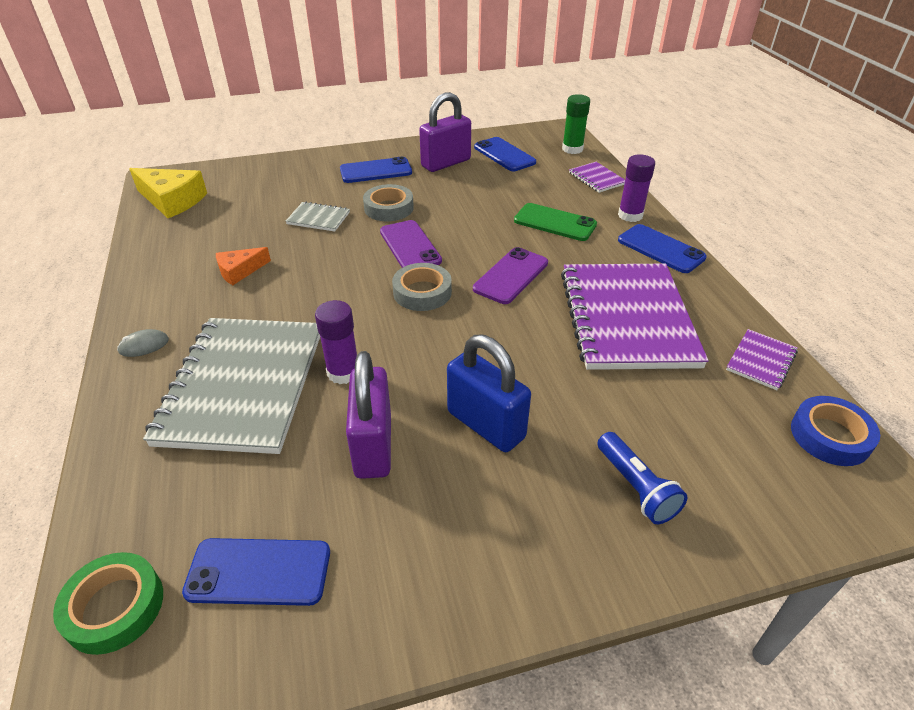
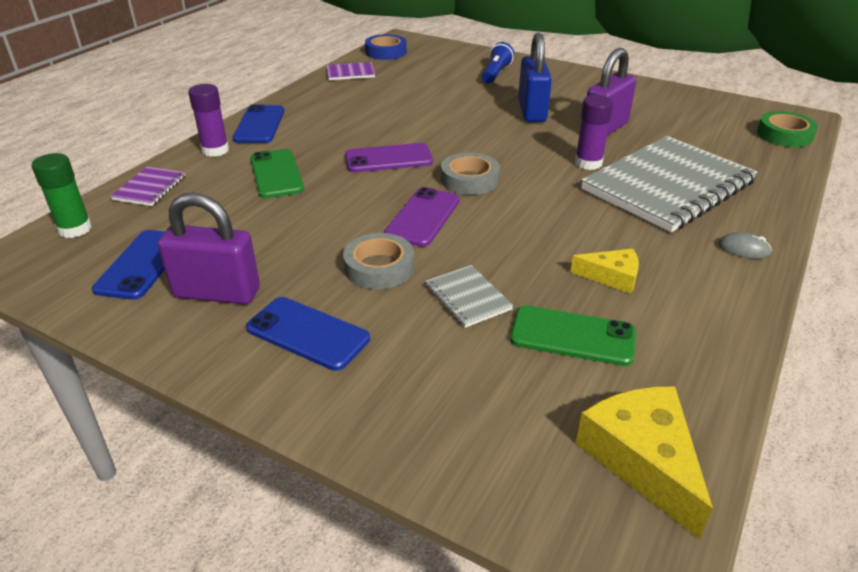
camera: 135 degrees left, 5 degrees down
blue phone [182,538,330,606] -> none
orange cheese [216,247,271,285] -> yellow cheese [570,249,639,294]
purple notebook [561,264,709,370] -> none
none -> green phone [510,305,636,366]

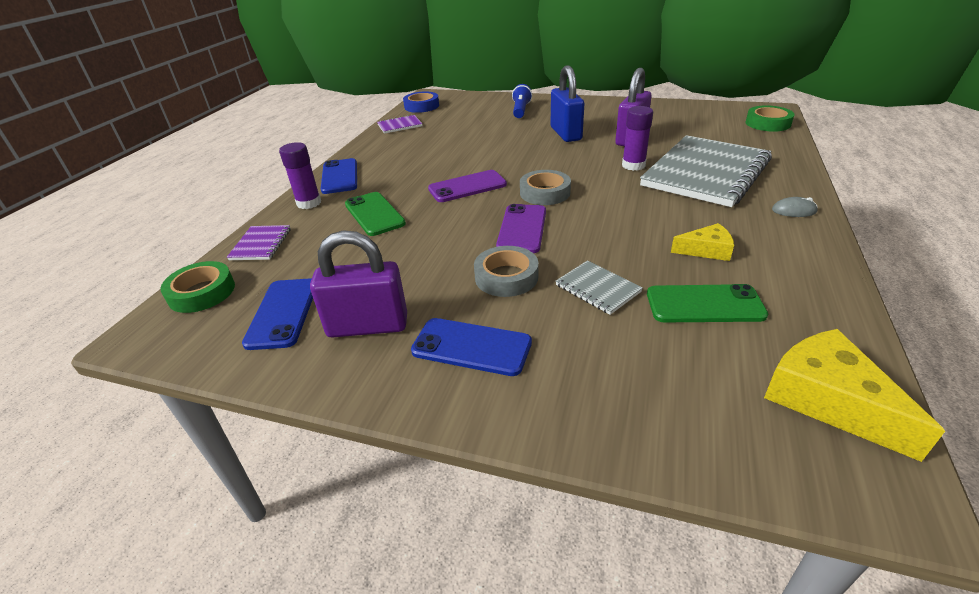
camera: 10 degrees left, 0 degrees up
green glue stick [31,153,92,238] -> green tape [160,261,235,313]

